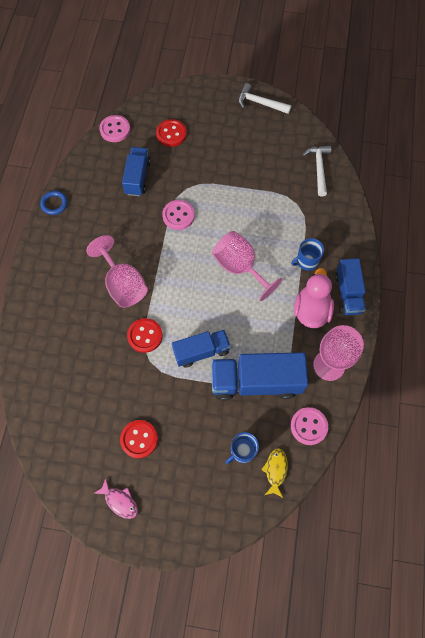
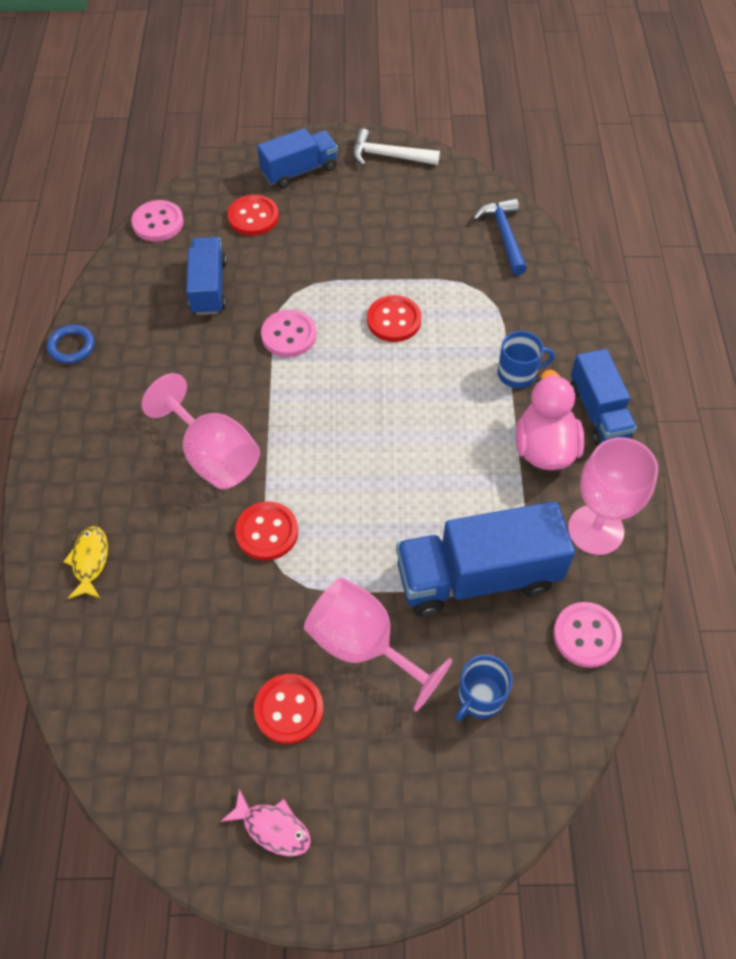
camera: 10 degrees left, 10 degrees down
blue truck [172,330,231,368] -> blue truck moved to [257,128,338,189]
pink goblet [212,231,282,301] -> pink goblet moved to [304,578,452,712]
yellow fish [261,448,288,498] -> yellow fish moved to [63,526,108,599]
blue mug [291,238,324,271] -> blue mug turned 150 degrees counterclockwise [497,331,555,388]
white hammer [302,145,332,197] -> blue hammer [473,198,527,275]
none -> red button [367,295,422,342]

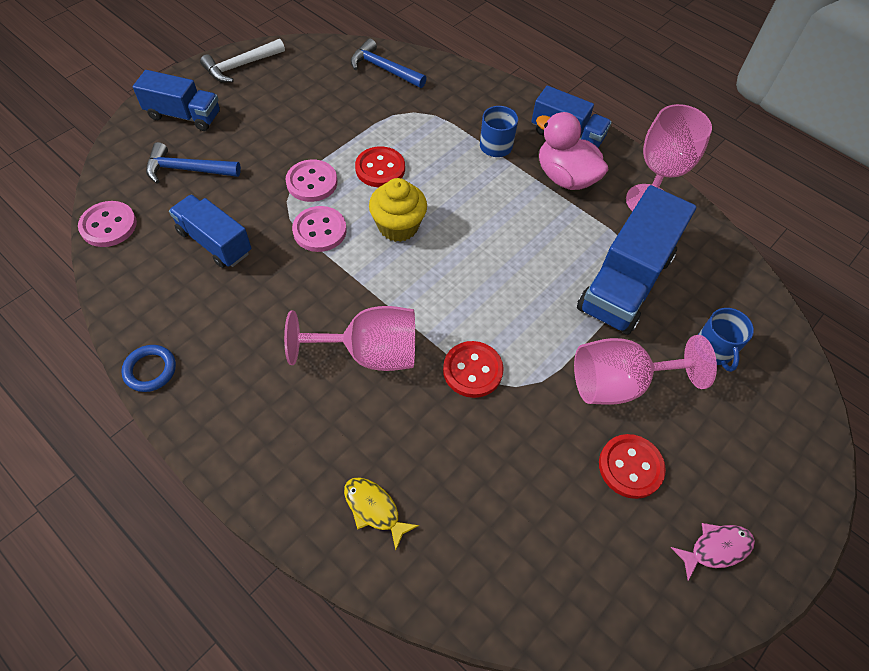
camera: 50 degrees left, 0 degrees up
red button [227,195,279,236] -> blue hammer [146,142,241,183]
blue truck [257,128,338,189] -> blue truck turned 90 degrees clockwise [133,70,220,131]
pink button [554,602,622,668] -> pink button moved to [286,160,337,202]
none -> yellow cupcake [369,178,427,242]

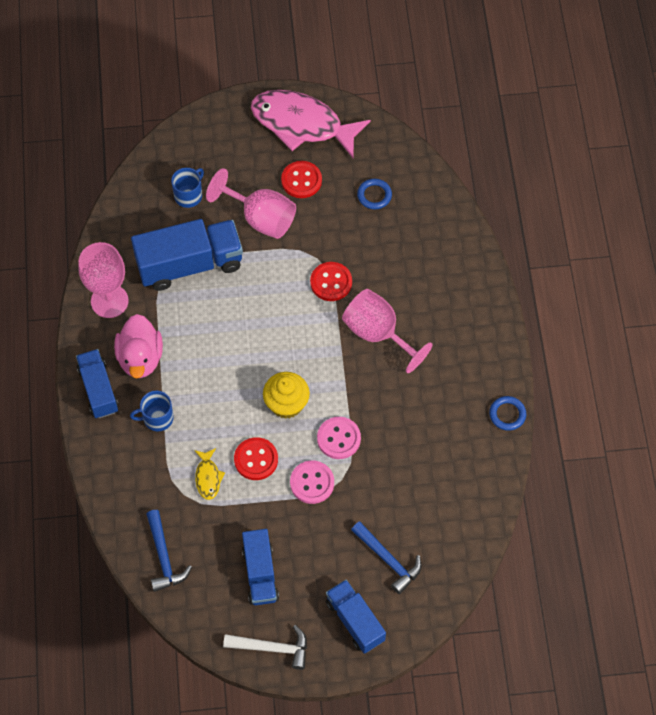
camera: 135 degrees left, 5 degrees up
pink button [78,201,137,247] -> none
blue truck [169,195,251,268] -> blue truck moved to [242,529,279,605]
yellow fish [344,477,419,550] -> yellow fish moved to [194,448,225,500]
pink fish [671,523,755,581] -> pink fish [251,90,371,158], size x2.39
none -> blue ring [357,179,392,209]

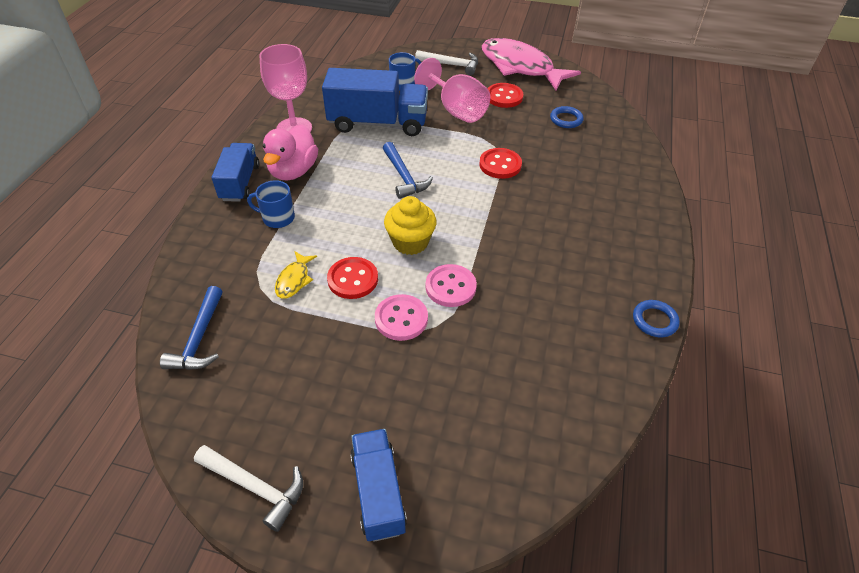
camera: 20 degrees right, 15 degrees down
blue truck [242,529,279,605] -> none
pink goblet [342,289,433,373] -> none
blue hammer [351,521,422,594] -> blue hammer moved to [383,142,433,199]
none -> white hammer [415,50,478,75]

